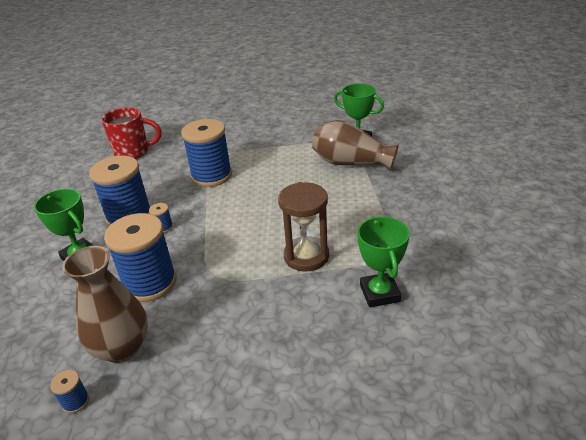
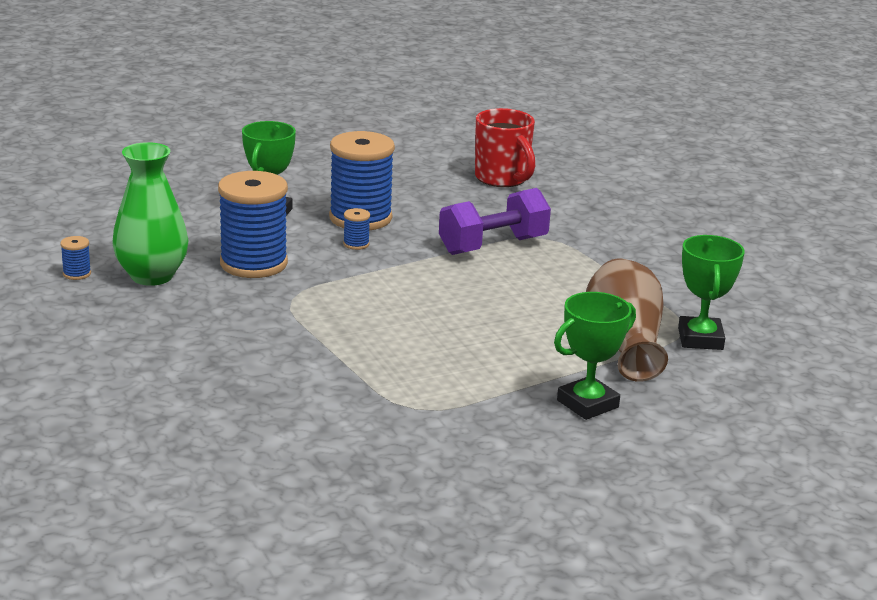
camera: 60 degrees right, 10 degrees down
brown vase [62,246,148,363] -> green vase [112,142,189,286]
blue spool [181,119,232,187] -> purple dumbbell [439,188,551,255]
brown hourglass [278,182,329,271] -> none
green trophy [357,217,410,307] -> green trophy moved to [554,292,636,420]

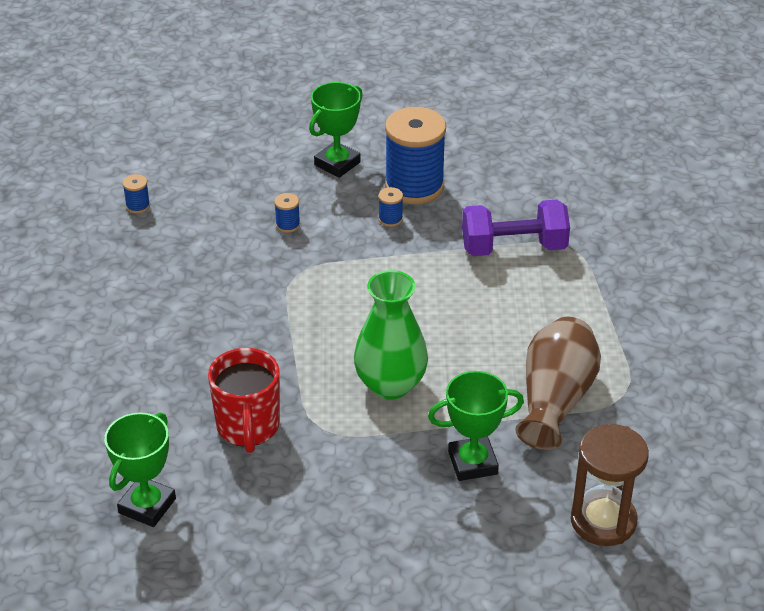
camera: 25 degrees right, 15 degrees up
green vase [112,142,189,286] -> green vase moved to [354,270,428,400]
blue spool [218,171,288,278] -> blue spool [274,193,300,233], size x0.40
red mug [475,108,535,187] -> red mug moved to [208,348,280,453]
green trophy [678,235,745,350] -> green trophy moved to [104,412,176,527]
none -> brown hourglass [571,424,649,546]

